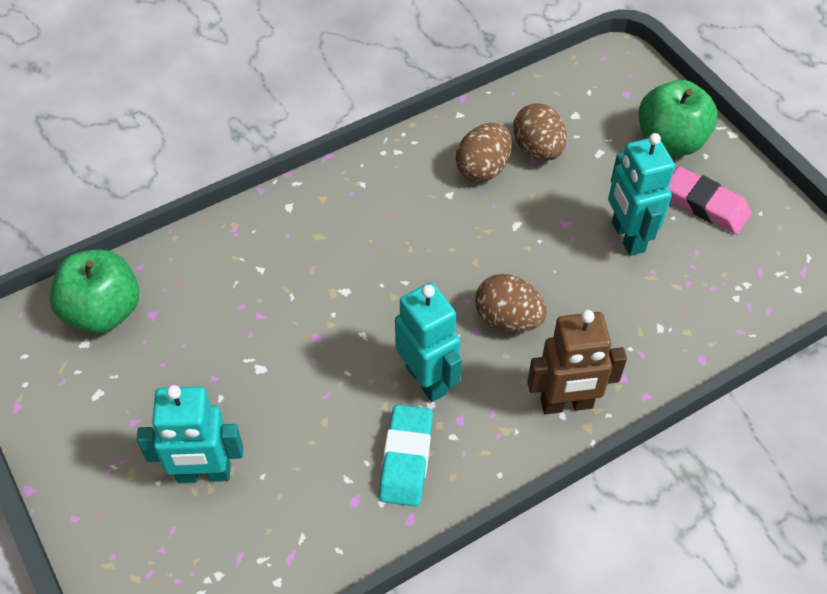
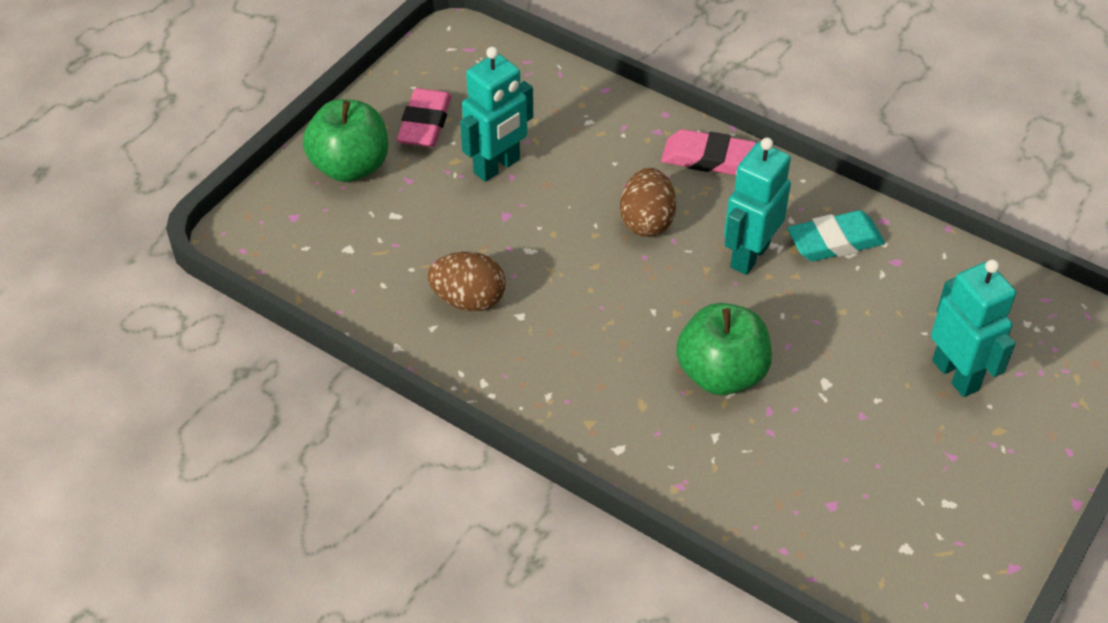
camera: 115 degrees left, 5 degrees down
green apple [49,249,139,333] -> green apple moved to [676,303,772,395]
brown egg [513,103,567,161] -> none
brown robot [527,310,627,414] -> pink eraser [661,129,756,175]

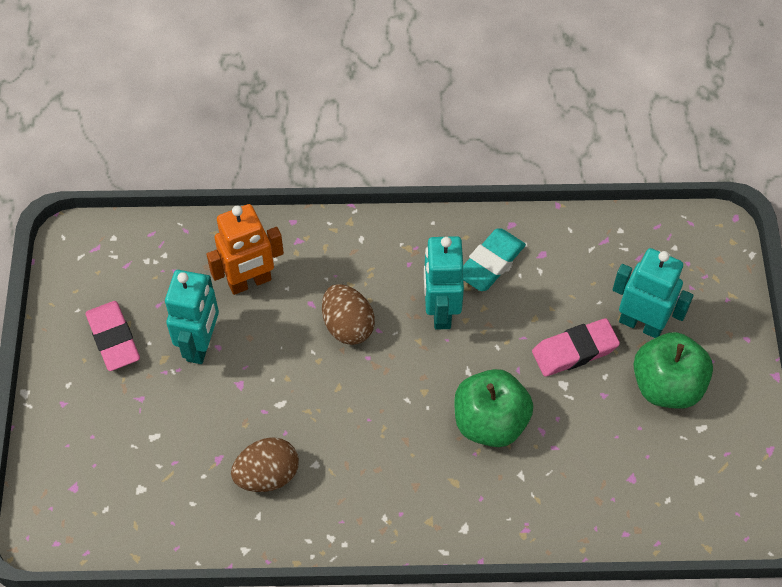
camera: 35 degrees left, 10 degrees up
green apple [303,99,388,182] -> green apple moved to [633,332,713,409]
pink eraser [661,129,756,175] -> pink eraser moved to [532,318,620,377]
none -> orange robot [207,204,284,295]

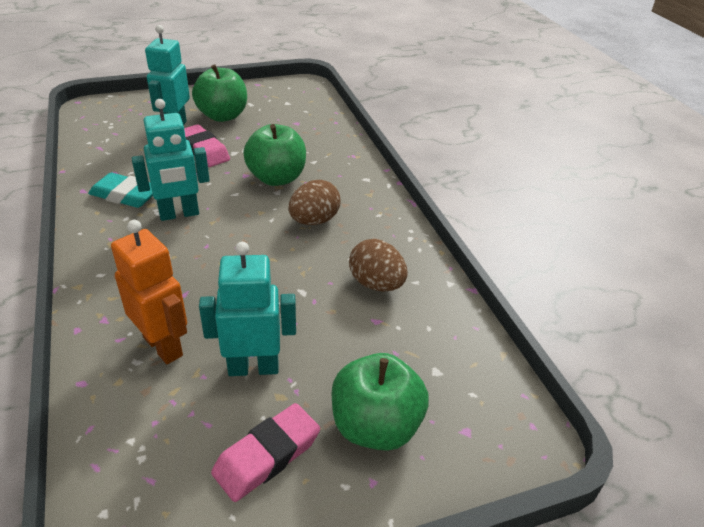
camera: 110 degrees left, 20 degrees down
brown egg [322,284,375,345] -> brown egg moved to [289,180,341,225]
none -> green apple [332,353,429,451]

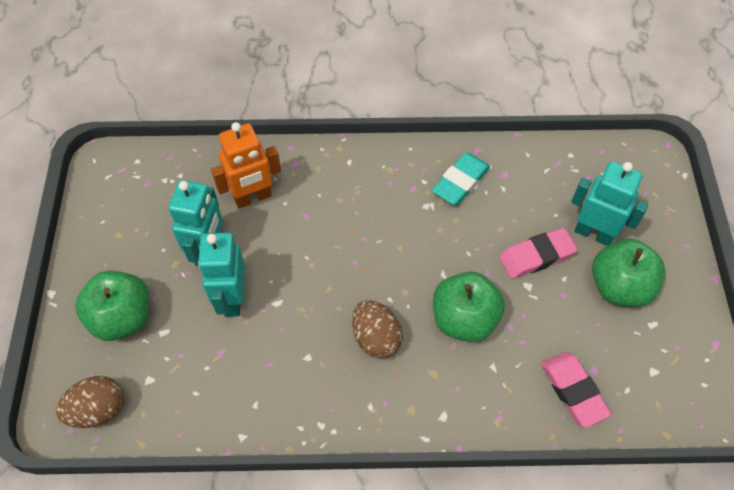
camera: 110 degrees right, 20 degrees up
turquoise robot [132,99,210,221] -> turquoise robot moved to [198,233,245,317]
pink eraser [211,403,320,502] -> pink eraser moved to [541,352,611,428]
brown egg [349,239,408,292] -> brown egg moved to [56,376,124,428]

